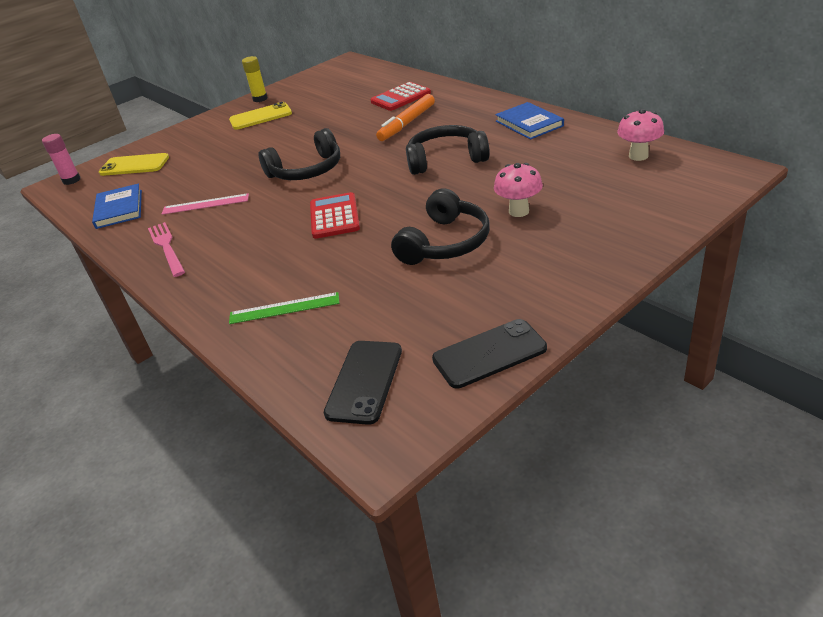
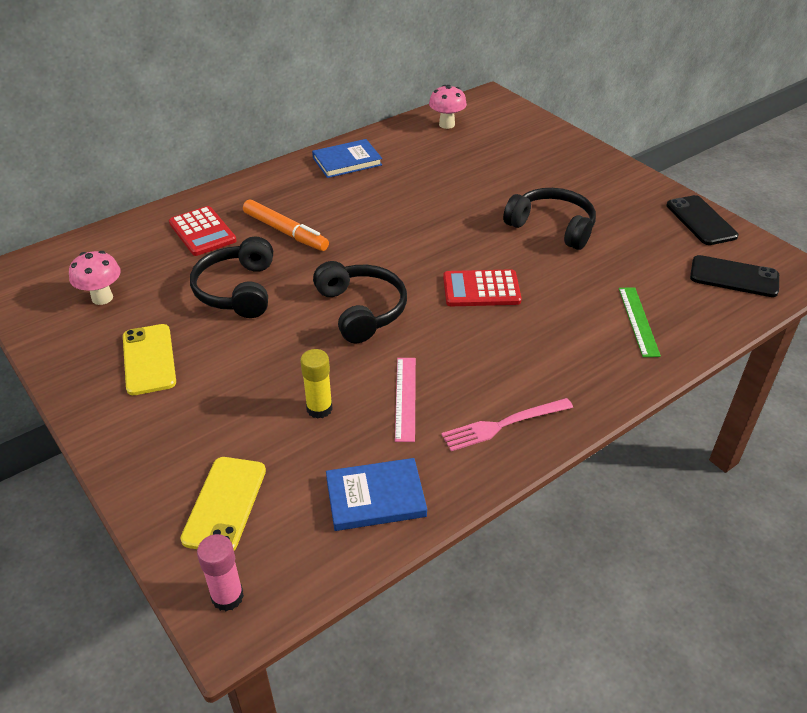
camera: 90 degrees left, 5 degrees up
yellow glue stick [242,56,268,102] -> yellow glue stick moved to [300,349,333,419]
black headphones [406,125,490,175] -> black headphones moved to [190,236,273,318]
pink mushroom [494,163,543,217] -> pink mushroom moved to [69,251,121,305]

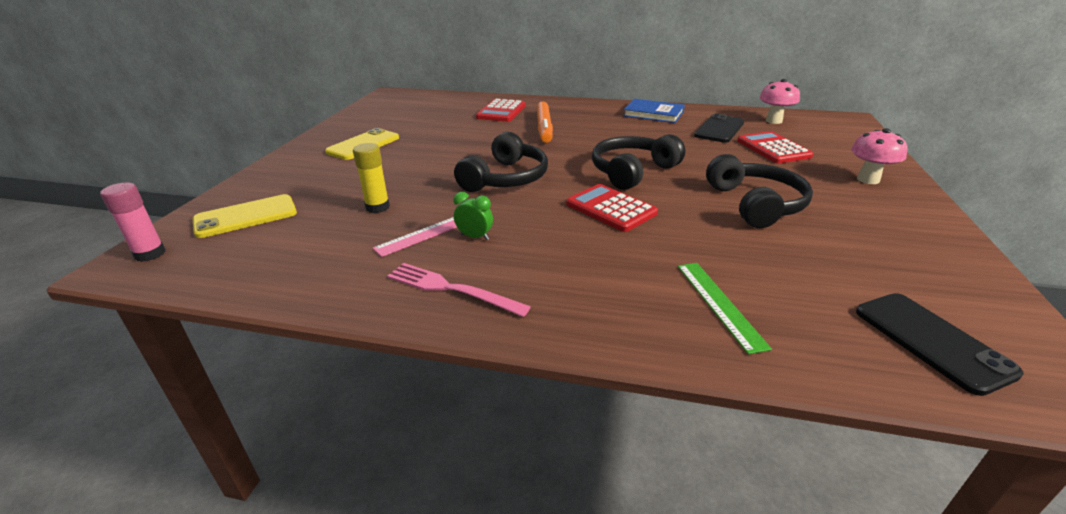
camera: 50 degrees right, 10 degrees down
pink mushroom [69,251,121,305] -> pink mushroom moved to [851,128,908,184]
black headphones [190,236,273,318] -> black headphones moved to [592,134,685,190]
blue book [326,458,427,531] -> none
green ruler [619,287,661,357] -> green ruler turned 60 degrees counterclockwise [678,263,772,354]
black phone [666,195,738,245] -> black phone moved to [694,114,744,143]
none -> green clock [453,192,493,240]
none -> red calculator [737,131,814,164]

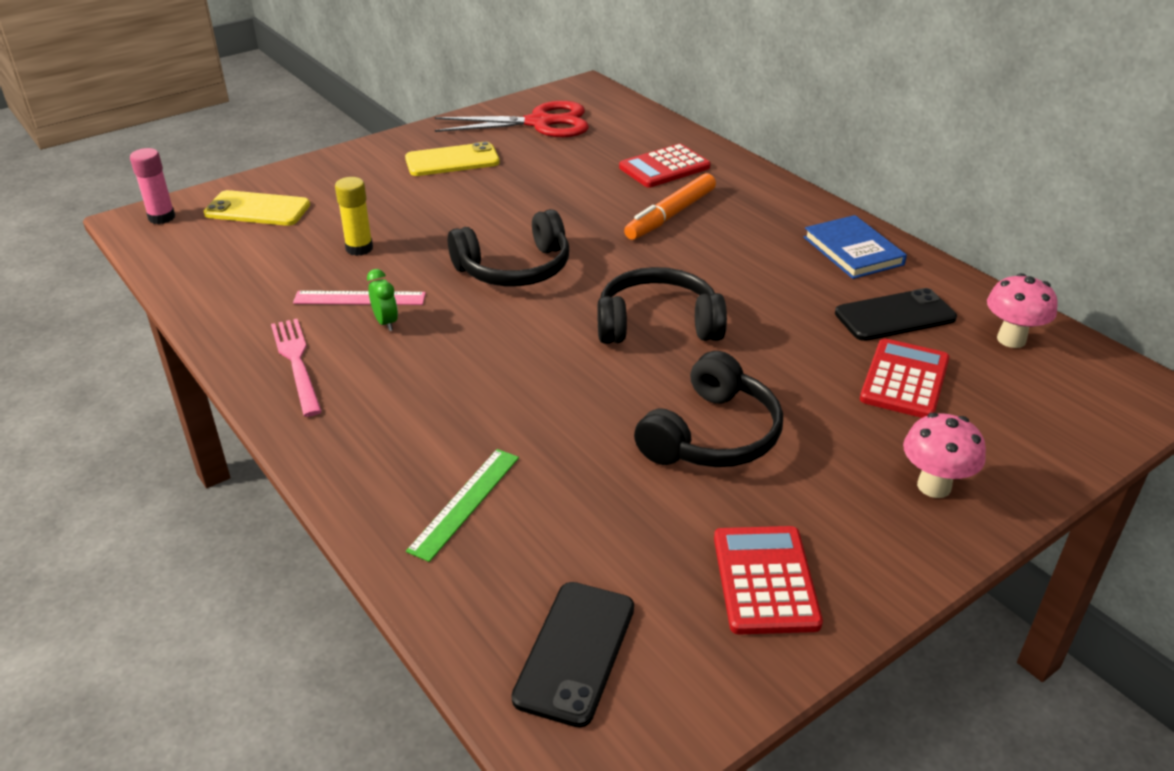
camera: 40 degrees right, 5 degrees up
red calculator [566,184,658,232] -> red calculator moved to [714,526,823,634]
none -> red scissors [435,101,589,137]

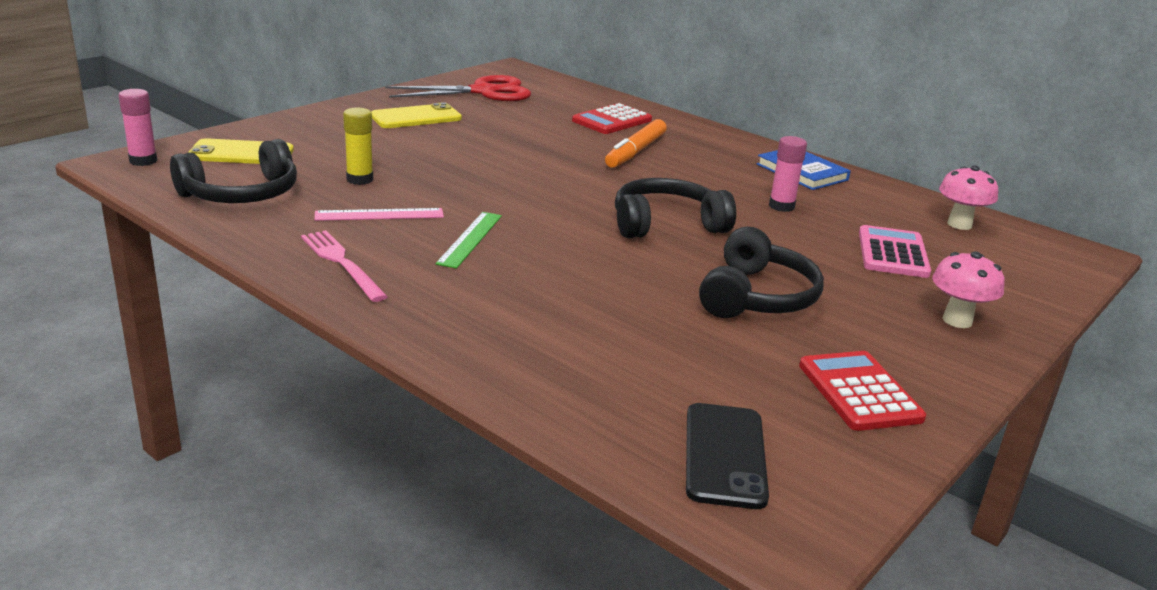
camera: 15 degrees left, 10 degrees down
green clock [367,269,398,331] -> none
green ruler [406,449,519,562] -> green ruler moved to [435,212,502,269]
black headphones [448,209,569,286] -> black headphones moved to [170,139,297,203]
black phone [835,288,957,341] -> none
red calculator [860,338,950,418] -> pink calculator [859,225,931,278]
none -> pink glue stick [769,136,807,212]

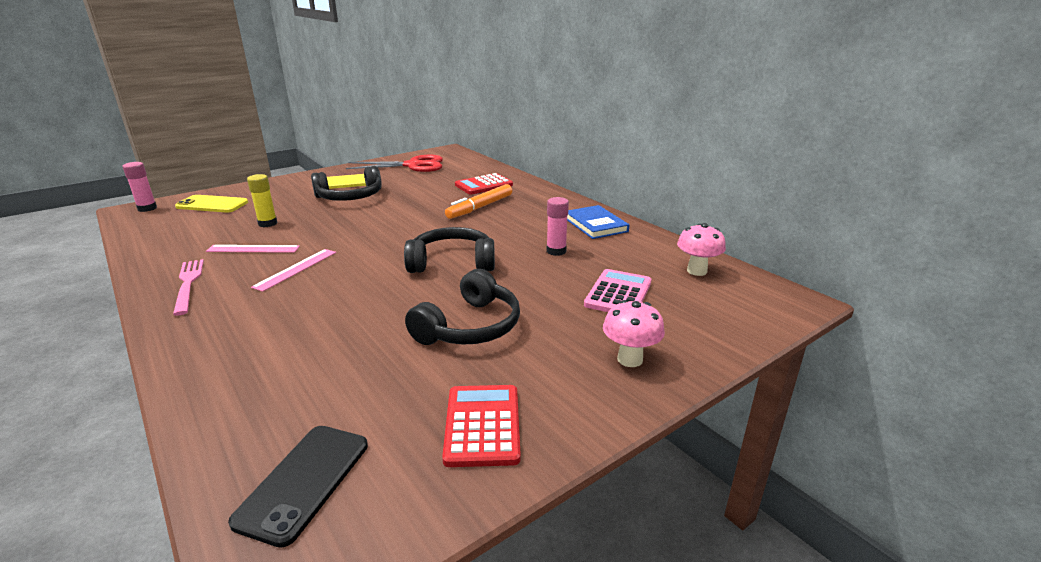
camera: 15 degrees right, 0 degrees up
black headphones [170,139,297,203] -> black headphones moved to [311,166,382,201]
green ruler [435,212,502,269] -> pink ruler [251,249,336,292]

